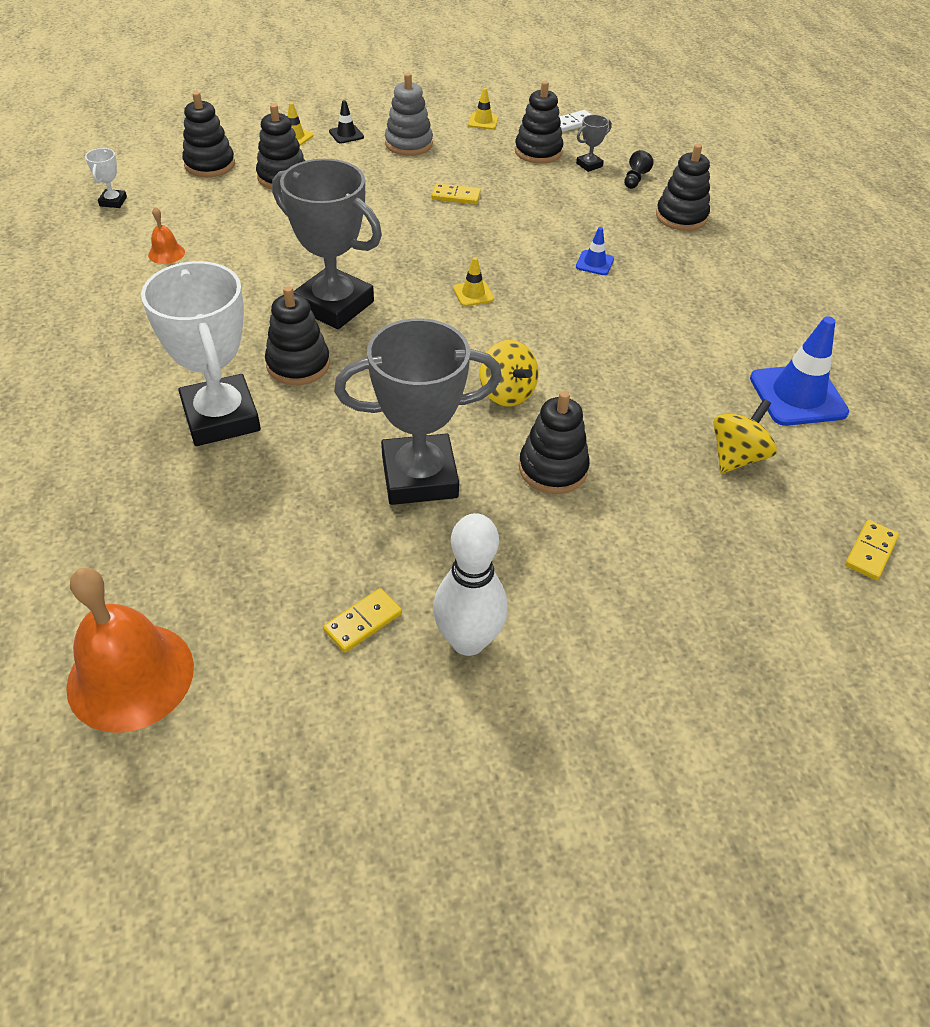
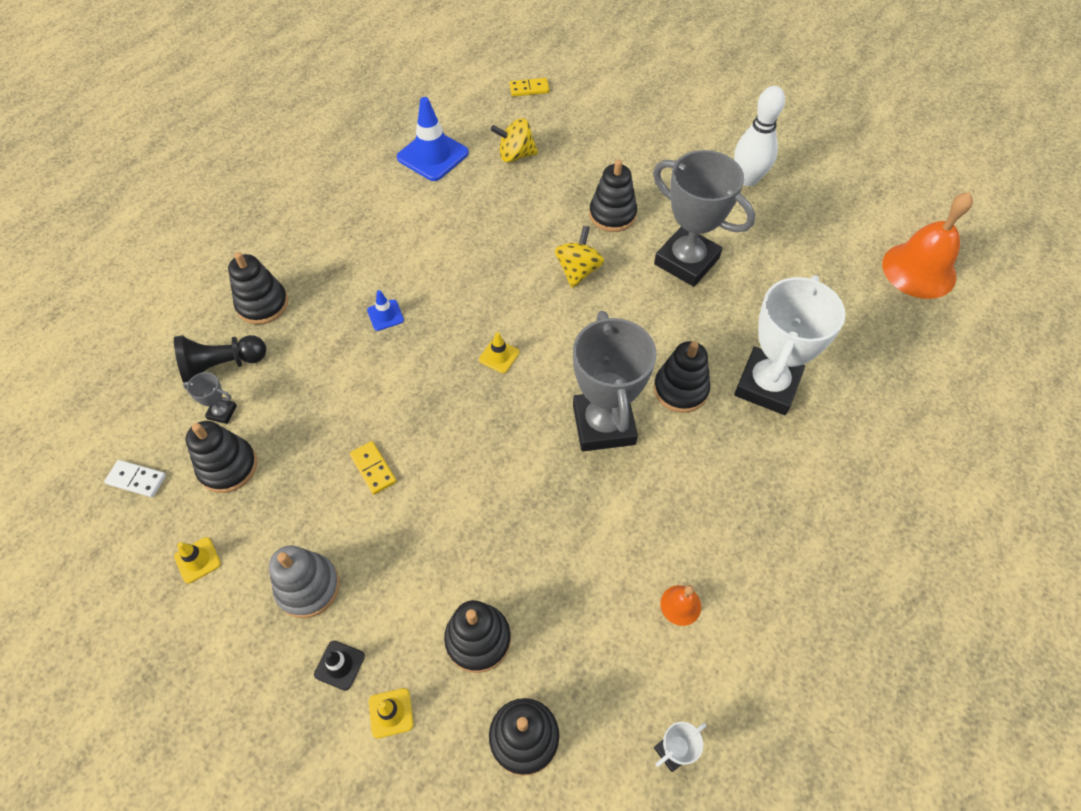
camera: 130 degrees left, 10 degrees up
yellow domino [323,588,402,653] -> none
black pawn [624,150,654,189] -> black pawn [174,335,266,383], size x1.83

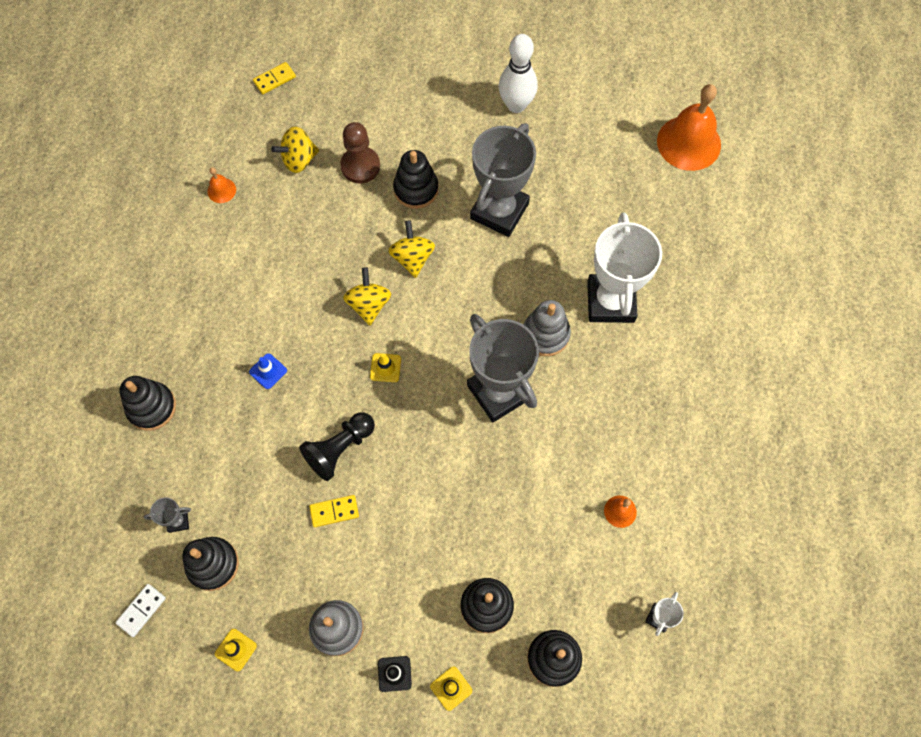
camera: 25 degrees left, 10 degrees up
white domino [104,460,166,497] -> white domino turned 45 degrees counterclockwise [115,584,166,637]
black pawn [174,335,266,383] -> black pawn moved to [299,412,375,481]
yellow domino [350,441,396,495] -> yellow domino turned 45 degrees counterclockwise [309,495,359,527]
blue traffic cone [397,97,469,181] -> orange bell [207,167,236,203]
grey trophy [653,150,755,287] -> grey trophy turned 75 degrees counterclockwise [470,123,536,237]
black stacking toy [654,341,710,413] -> grey stacking toy [524,300,571,356]
none -> brown pawn [340,122,380,183]
none -> yellow spinning top [343,267,391,325]

